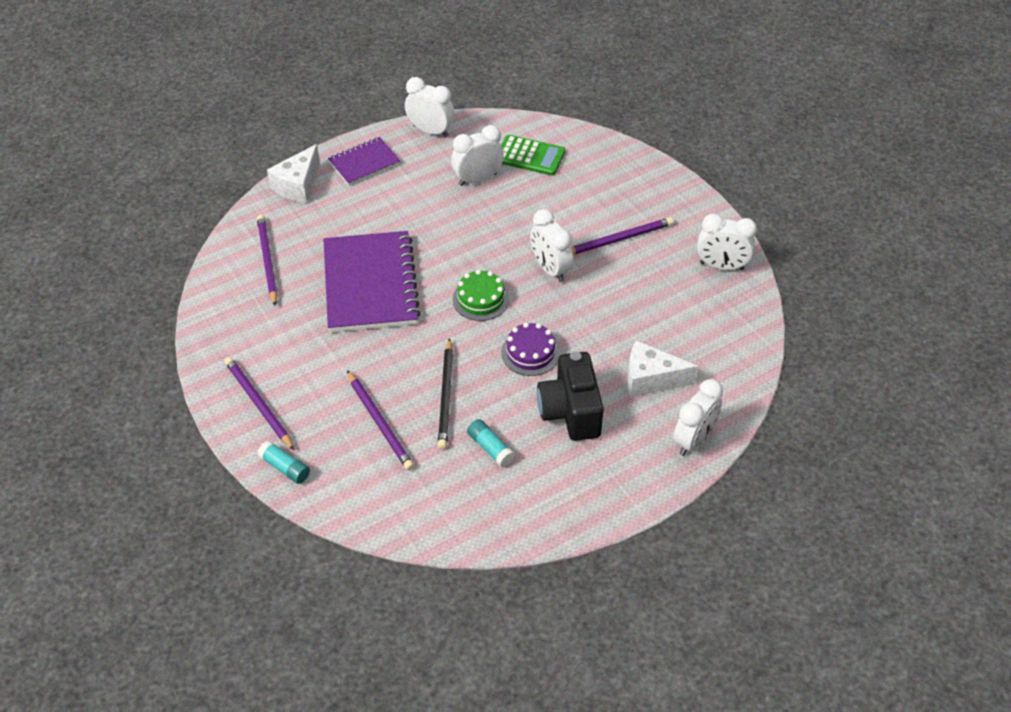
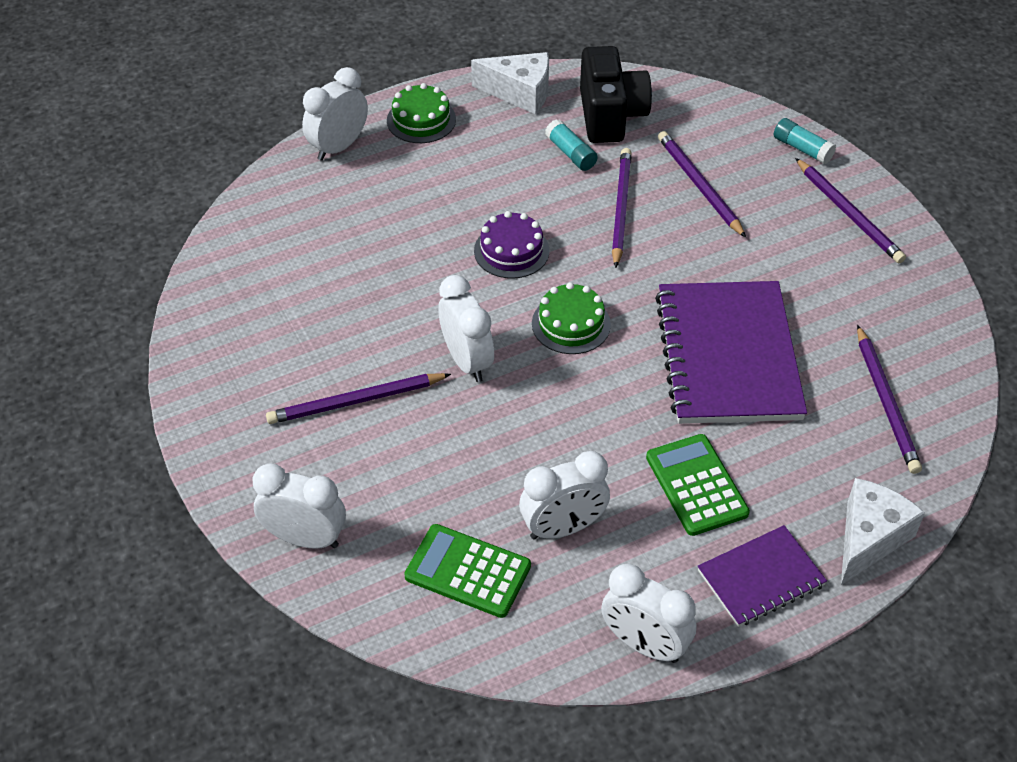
camera: 175 degrees left, 0 degrees up
black pencil [438,338,453,449] -> purple pencil [612,148,632,268]
black camera [537,352,604,441] -> black camera moved to [580,46,652,143]
white cheese [627,340,698,397] -> white cheese moved to [471,52,549,114]
white clock [697,213,757,270] -> white clock moved to [252,463,346,549]
none -> green cake [387,83,456,143]
none -> green calculator [646,434,750,536]

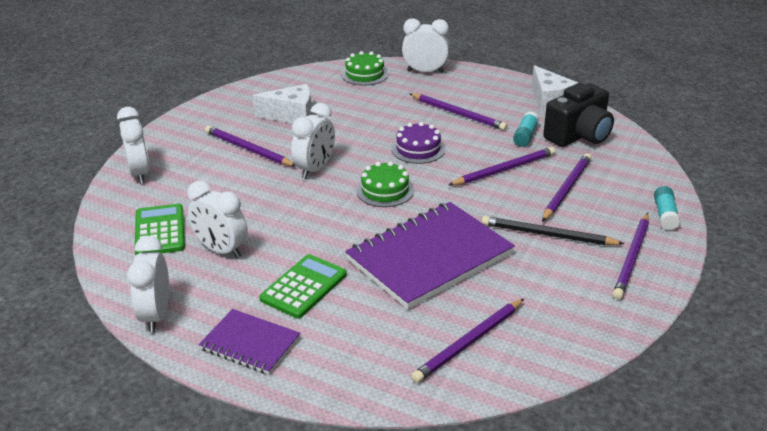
camera: 55 degrees right, 15 degrees down
green cake [387,83,456,143] -> green cake moved to [342,51,388,85]
white cheese [841,478,925,585] -> white cheese moved to [253,84,312,123]
none -> purple pencil [410,93,507,130]
none -> black pencil [481,216,624,245]

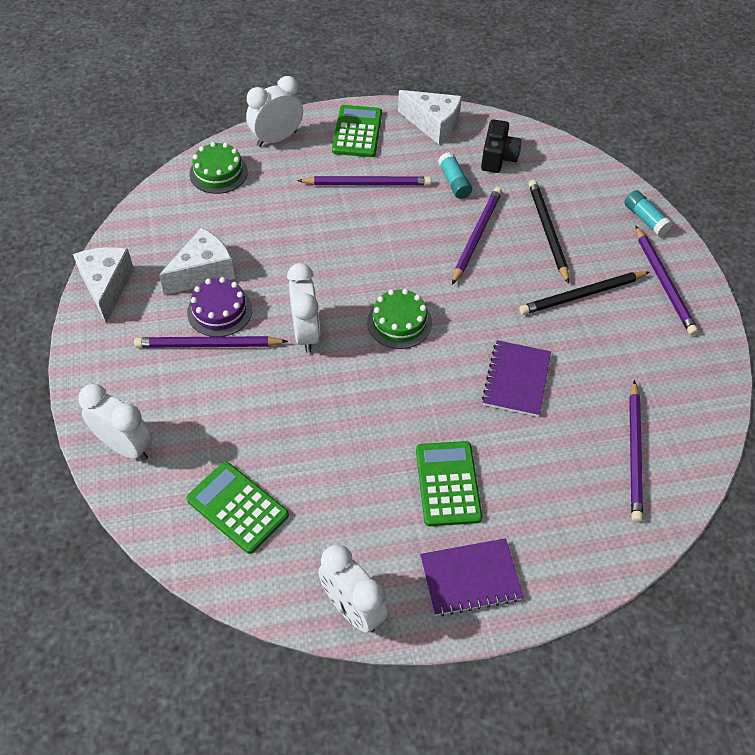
camera: 40 degrees left, 20 degrees up
white clock [187,181,248,258] -> none
purple notebook [345,202,515,309] -> purple notebook [482,340,551,417], size x0.53
purple cake [392,122,445,164] -> purple cake moved to [187,277,252,337]
purple pencil [542,153,591,222] -> black pencil [529,180,569,284]
black camera [543,83,614,147] -> black camera [481,119,521,173], size x0.65
none -> white cheese [73,247,134,323]
none -> green calculator [332,105,382,157]

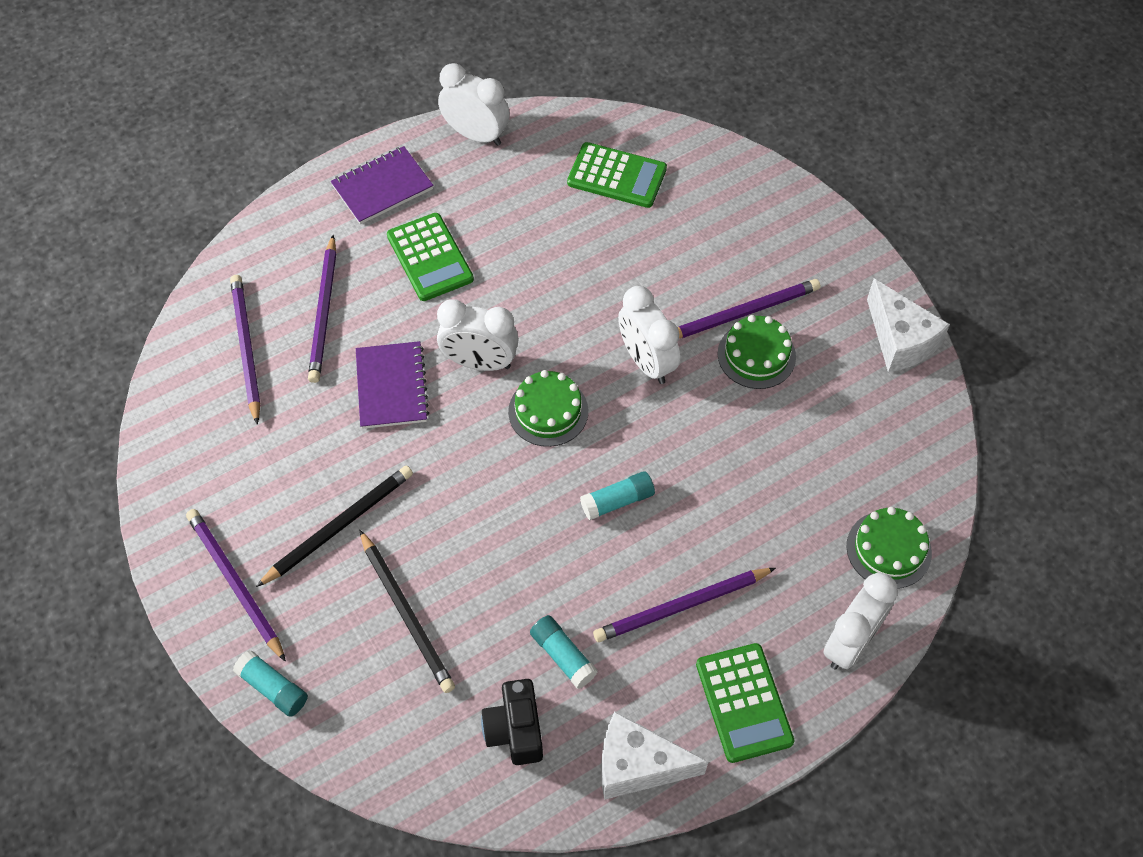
camera: 160 degrees right, 5 degrees up
white clock [78,384,153,461] -> white clock moved to [437,299,519,371]
white cheese [159,228,235,295] -> none
purple cake [187,277,252,337] -> green cake [718,315,796,389]
purple pencil [452,187,502,285] -> purple pencil moved to [308,235,336,383]
none -> turquoise glue stick [580,471,655,520]

